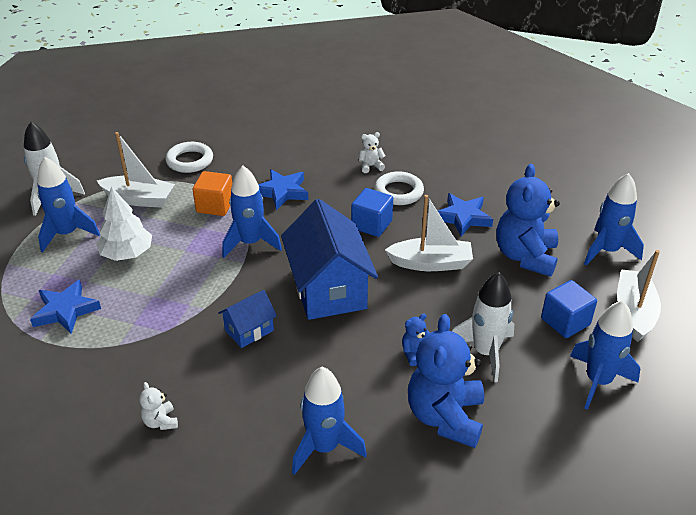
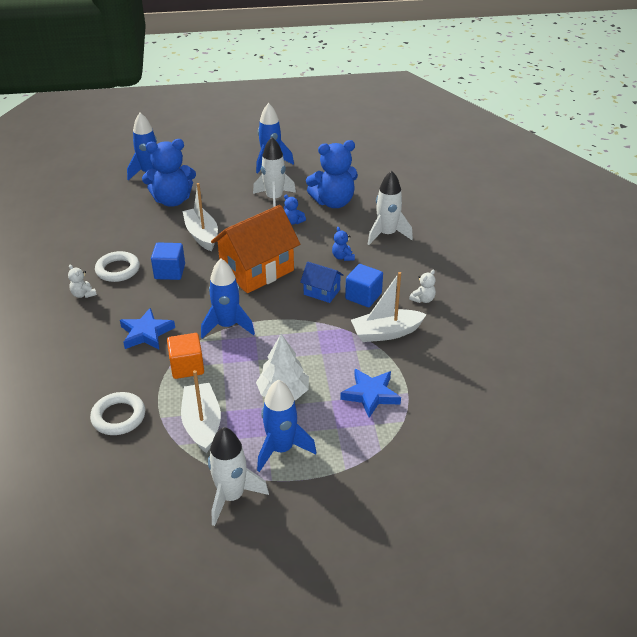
camera: 115 degrees left, 0 degrees up
blue house [281,199,378,320] -> orange house [211,205,300,293]
blue rocket [292,367,367,475] -> white rocket [368,170,413,245]
blue star [438,193,493,237] -> none
blue cube [541,280,597,338] -> blue cube moved to [345,264,383,307]
white boat [617,250,661,342] -> white boat moved to [351,272,427,342]
none -> blue teddy bear [332,227,355,261]

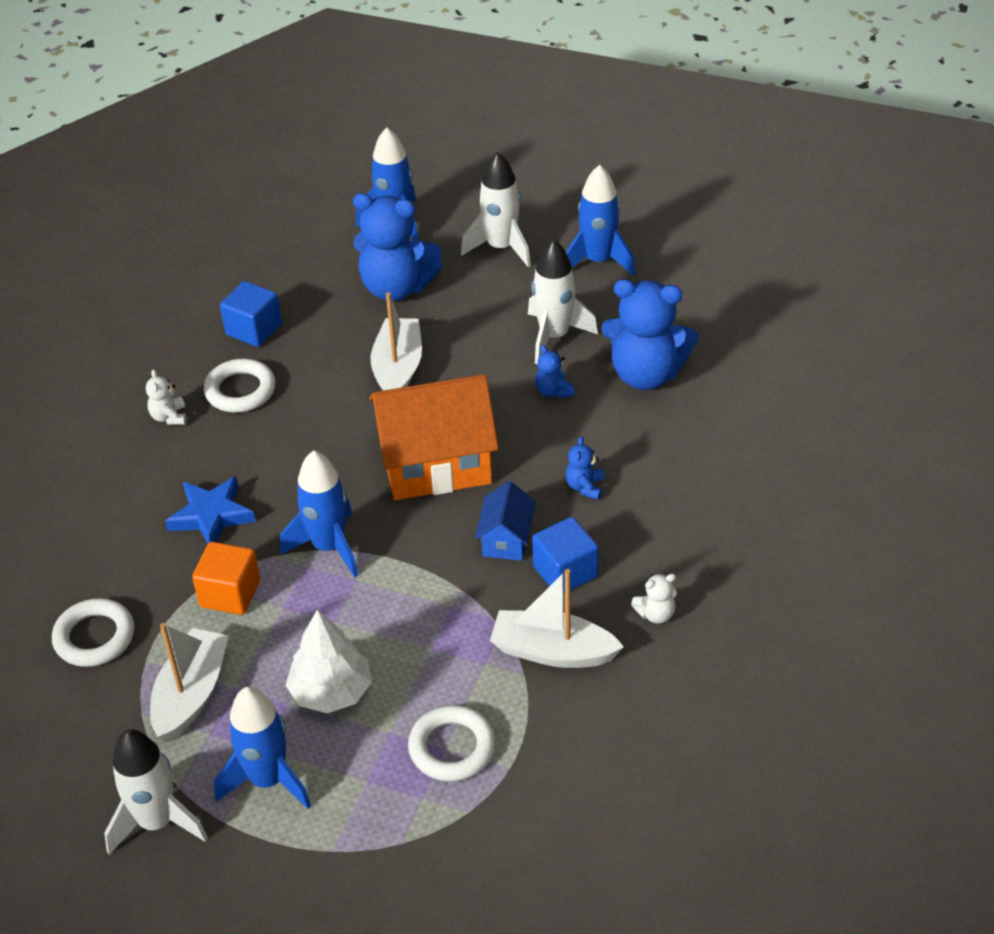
camera: 30 degrees right, 5 degrees up
blue cube [151,242,185,280] -> blue cube moved to [220,281,282,347]
blue house [300,262,343,303] -> blue house turned 45 degrees clockwise [475,481,536,561]
blue star [340,369,401,418] -> white ring [408,705,496,781]
white rocket [368,170,413,245] -> white rocket moved to [461,151,531,267]

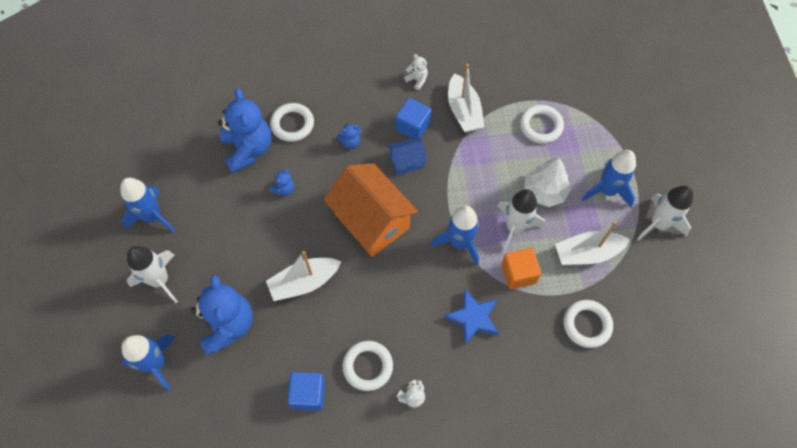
camera: 120 degrees left, 20 degrees up
white rocket [528,239,598,364] -> white rocket moved to [497,189,545,252]
none -> white ring [270,103,314,142]

